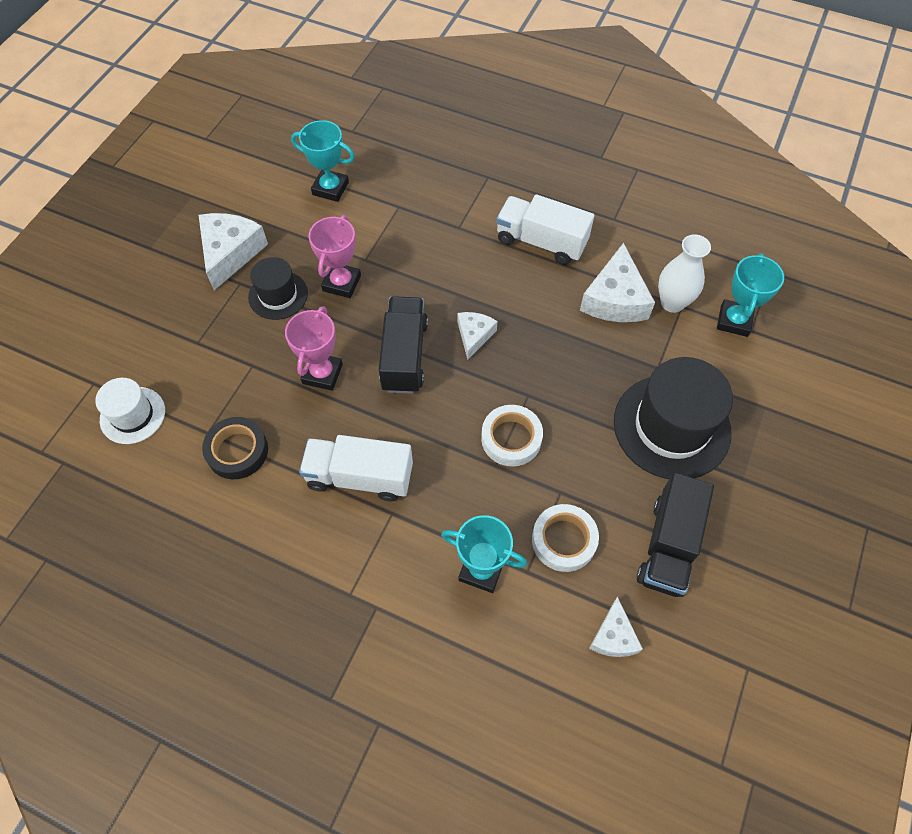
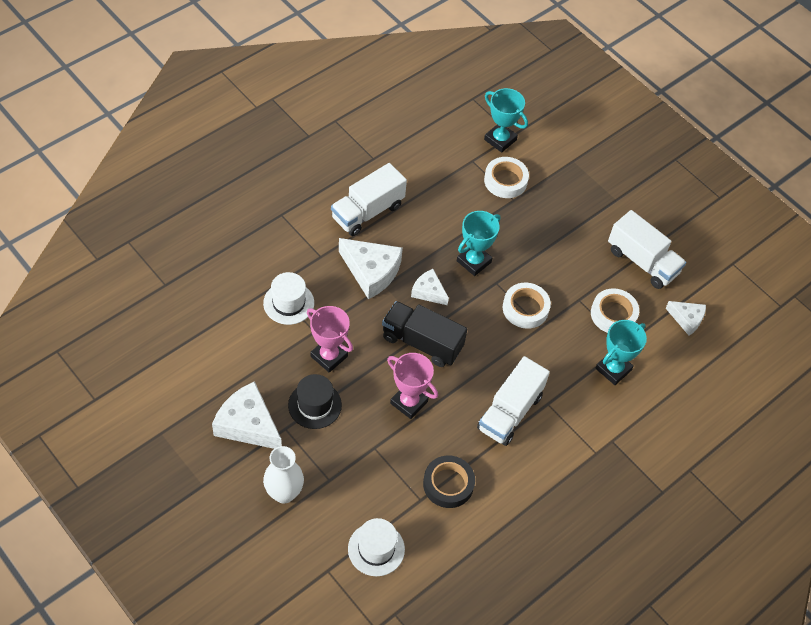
camera: 70 degrees left, 5 degrees down
turquoise trophy [291,120,355,202] -> turquoise trophy moved to [457,211,500,276]
white cheese [580,243,655,322] -> white cheese moved to [339,238,403,299]
black hat [614,357,733,479] -> none
black truck [637,473,714,597] -> white truck [608,210,686,289]
white vase [658,234,711,313] -> white vase moved to [263,446,304,504]
none -> white hat [263,272,314,325]
none -> white tape [484,157,529,198]

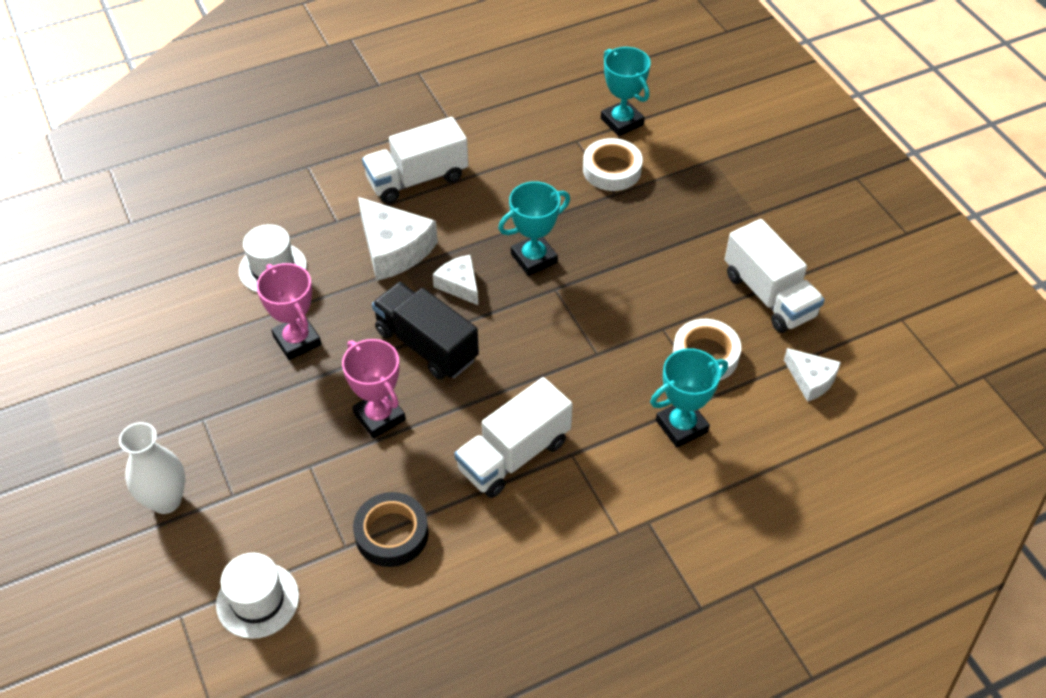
camera: 20 degrees right, 5 degrees down
white cheese [212,381,282,449] -> none
black hat [288,374,342,429] -> none
white tape [503,283,551,329] -> none

